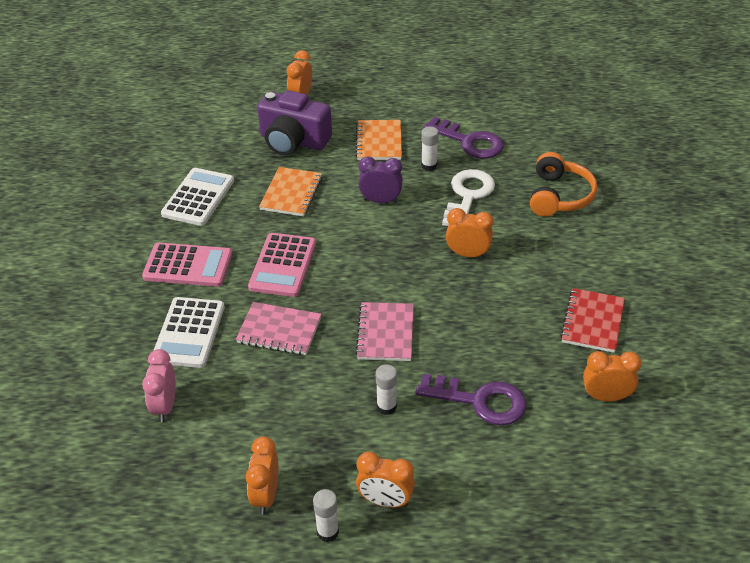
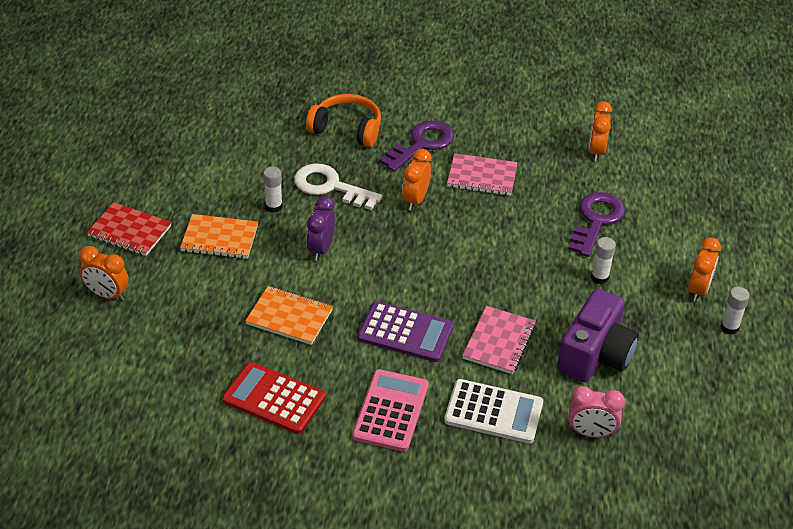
camera: 85 degrees left, 0 degrees up
white calculator [161,168,234,226] -> red calculator [222,362,326,434]
orange clock [246,436,278,515] -> none
pink calculator [248,233,316,297] -> purple calculator [358,301,454,362]
purple camera [257,90,332,155] -> purple camera moved to [557,289,639,382]
pink notebook [355,302,414,361] -> pink notebook moved to [447,153,517,196]
purple key [423,117,504,159] -> purple key moved to [379,120,454,172]
red notebook [560,288,625,353] -> red notebook moved to [87,202,172,256]

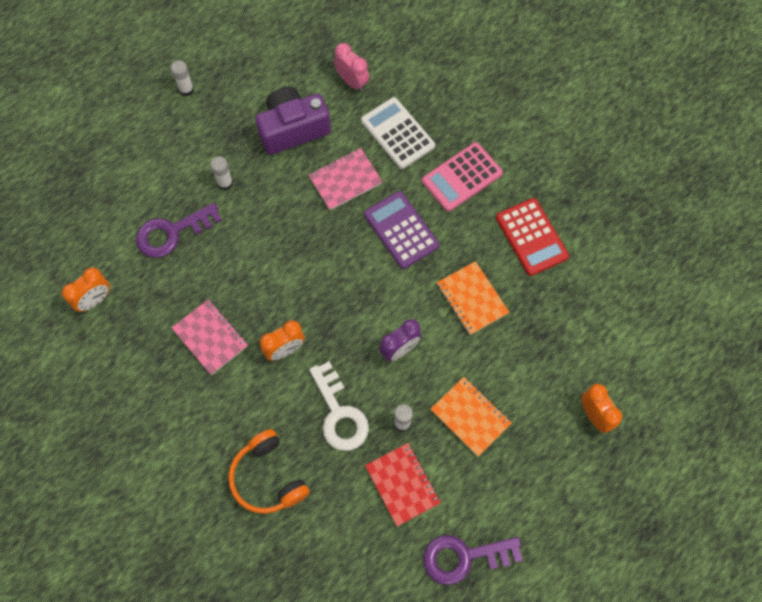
camera: 140 degrees left, 25 degrees up
red notebook [87,202,172,256] -> red notebook moved to [365,443,441,526]
purple key [379,120,454,172] -> purple key moved to [423,535,523,585]
orange clock [688,237,721,302] -> none

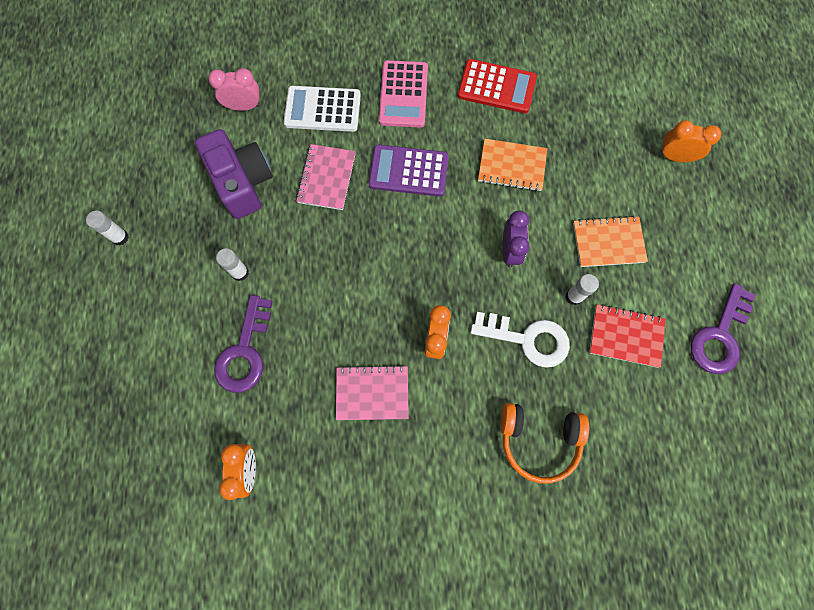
camera: 50 degrees left, 5 degrees up
purple camera [255,86,331,155] -> purple camera turned 135 degrees clockwise [195,129,273,219]

